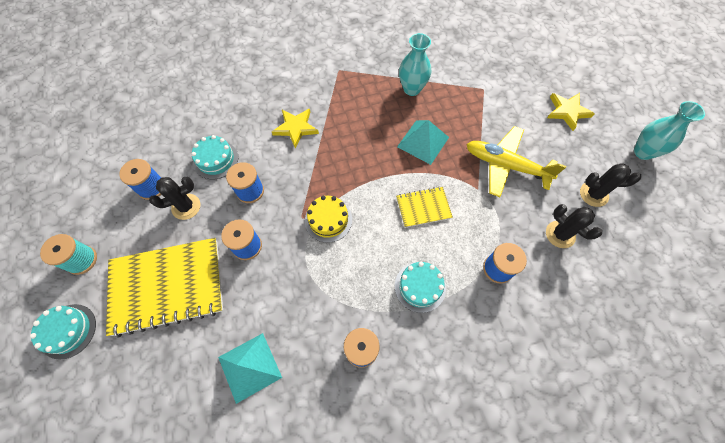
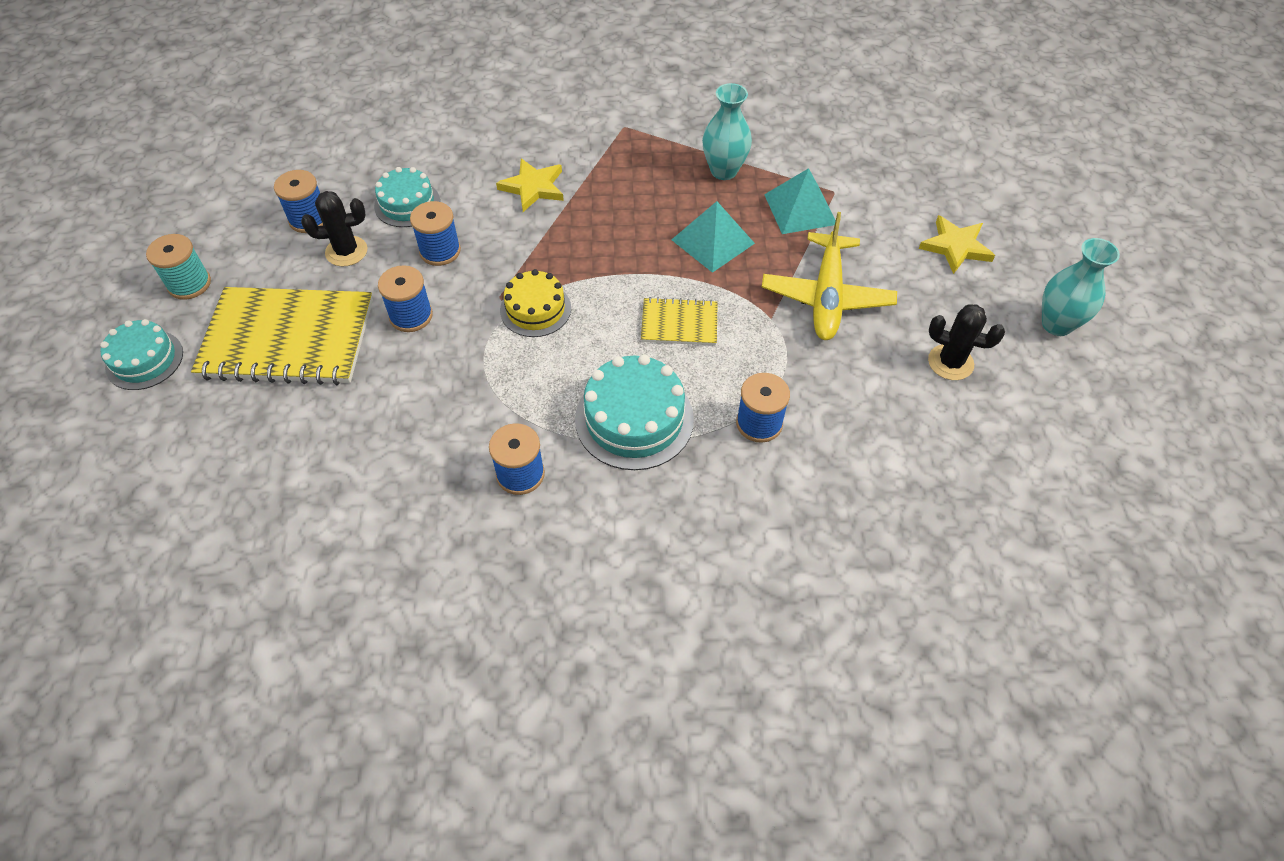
camera: 15 degrees right, 10 degrees down
turquoise pyramid [218,333,282,404] -> turquoise pyramid moved to [764,168,836,234]
turquoise cake [395,262,446,313] -> turquoise cake [575,354,694,470], size x1.54
yellow plane [466,126,566,197] -> yellow plane turned 120 degrees counterclockwise [762,212,897,340]
black cactus [546,204,602,248] -> none

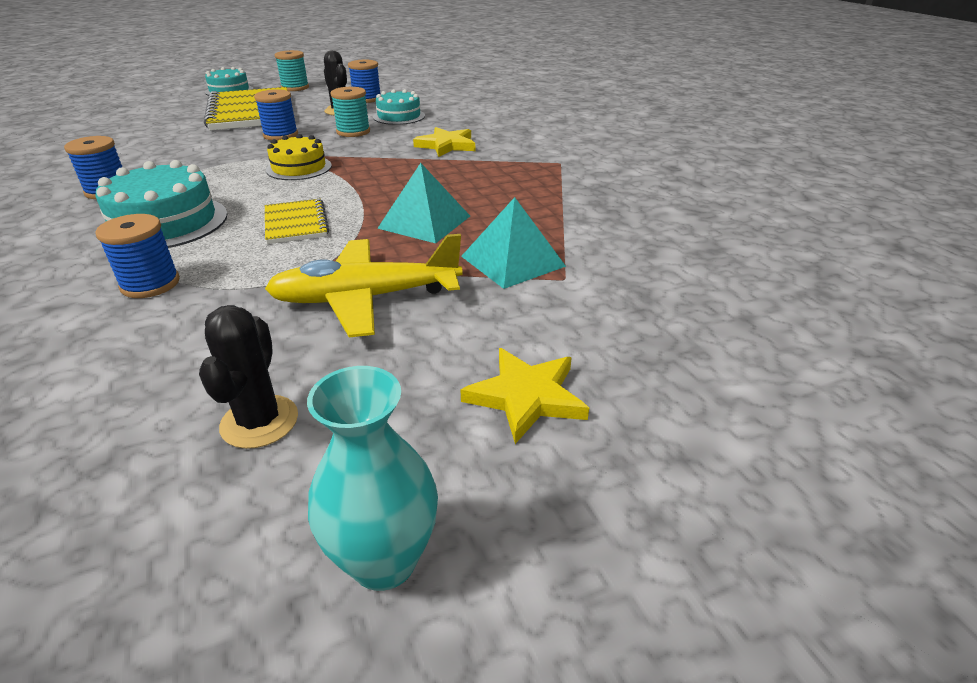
camera: 70 degrees right, 20 degrees down
blue spool [410,201,461,266] -> turquoise spool [330,87,370,137]
turquoise vase [702,83,752,180] -> none

